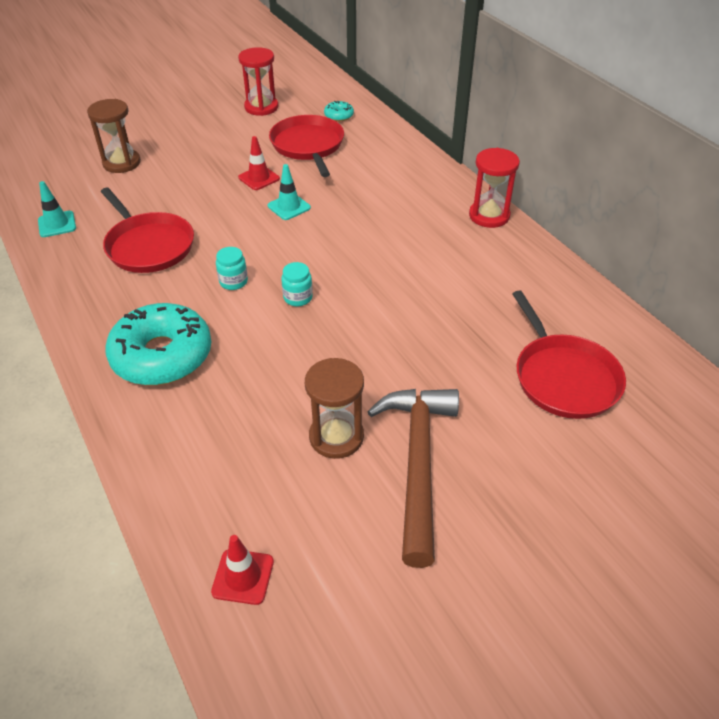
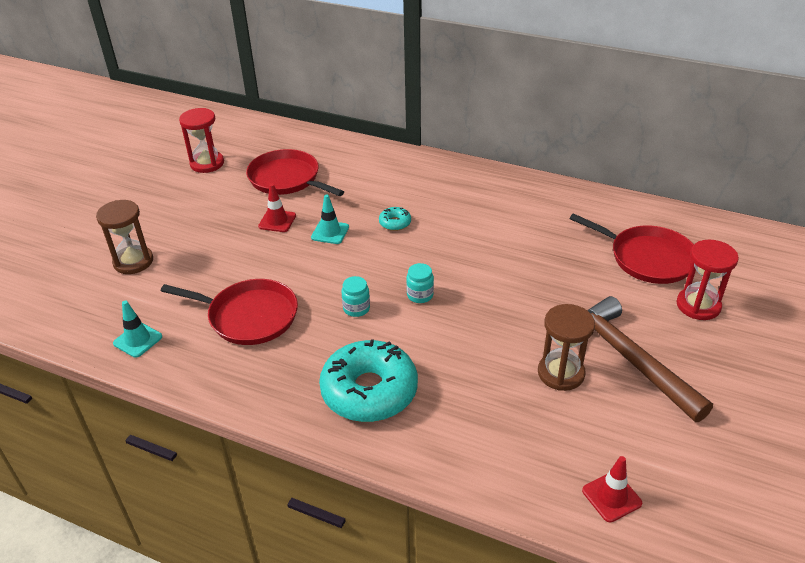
camera: 35 degrees left, 5 degrees down
turquoise donut [324,101,354,122] -> turquoise donut moved to [379,207,411,231]
red hourglass [469,148,520,228] -> red hourglass moved to [677,240,739,320]

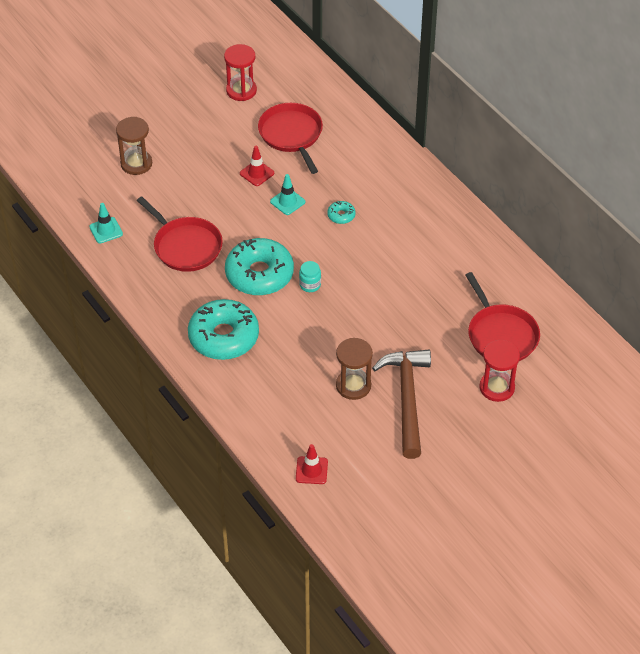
camera: 30 degrees right, 10 degrees up
turquoise jar [341,276,370,317] -> turquoise donut [225,238,294,296]

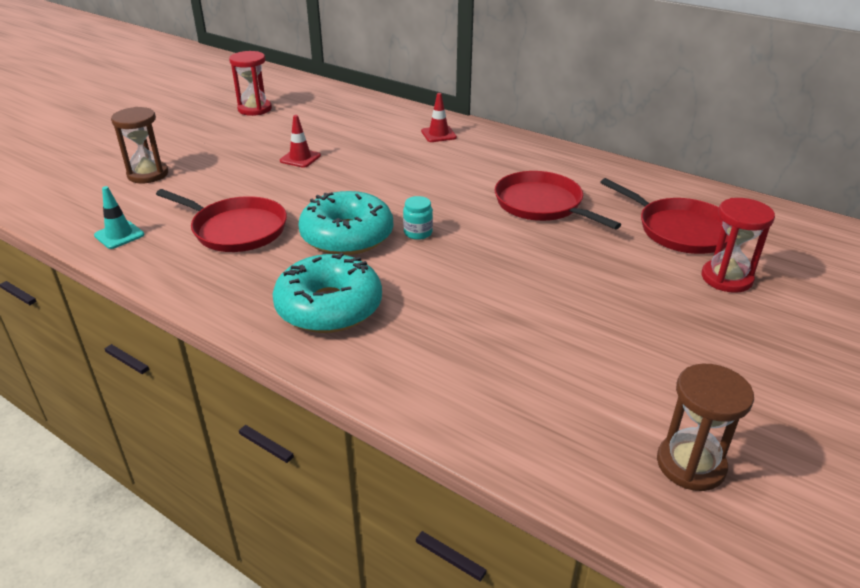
camera: 20 degrees left, 15 degrees down
red pan [258,103,323,174] -> red pan moved to [495,171,621,229]
turquoise traffic cone [270,174,305,215] -> none
red traffic cone [296,444,328,484] -> red traffic cone moved to [421,93,457,142]
turquoise donut [327,201,356,224] -> none
brown hourglass [336,338,373,400] -> brown hourglass moved to [657,364,754,491]
brown hammer [372,350,431,459] -> none

